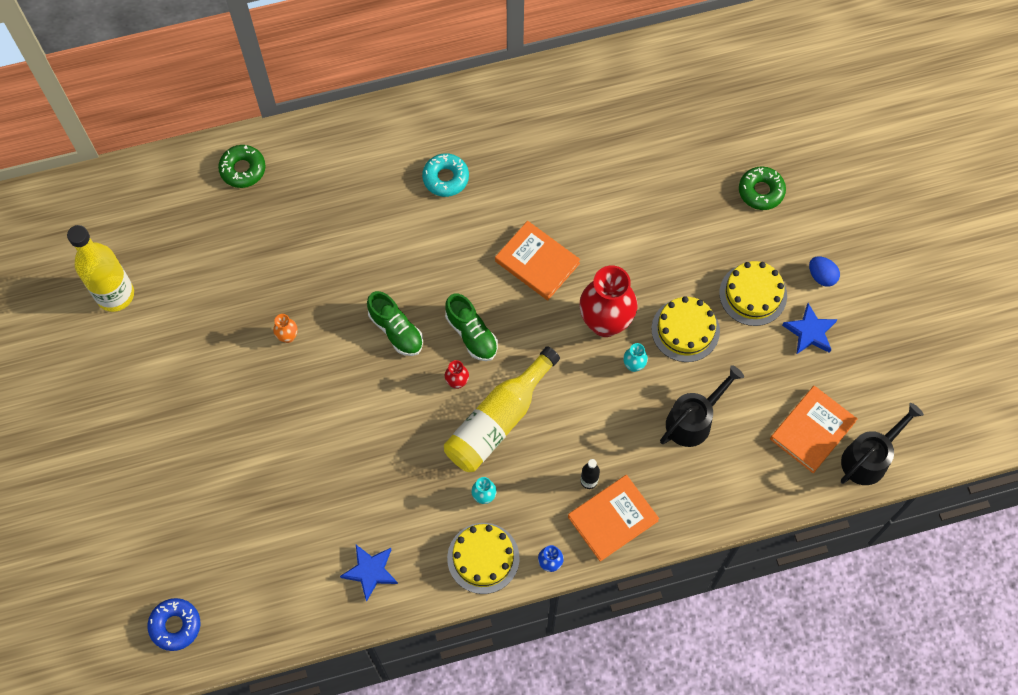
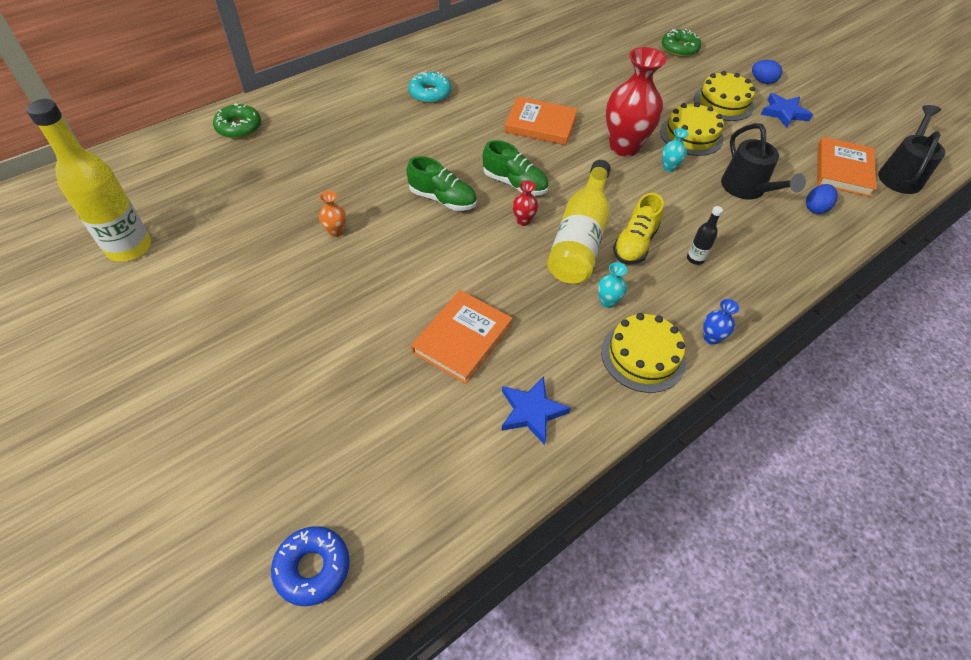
camera: 25 degrees left, 15 degrees down
orange book [568,475,659,562] -> orange book moved to [411,290,513,384]
black watering can [660,365,744,447] -> black watering can turned 135 degrees clockwise [721,123,806,200]
none -> yellow shoe [613,193,664,264]
none -> blue egg [806,184,838,214]

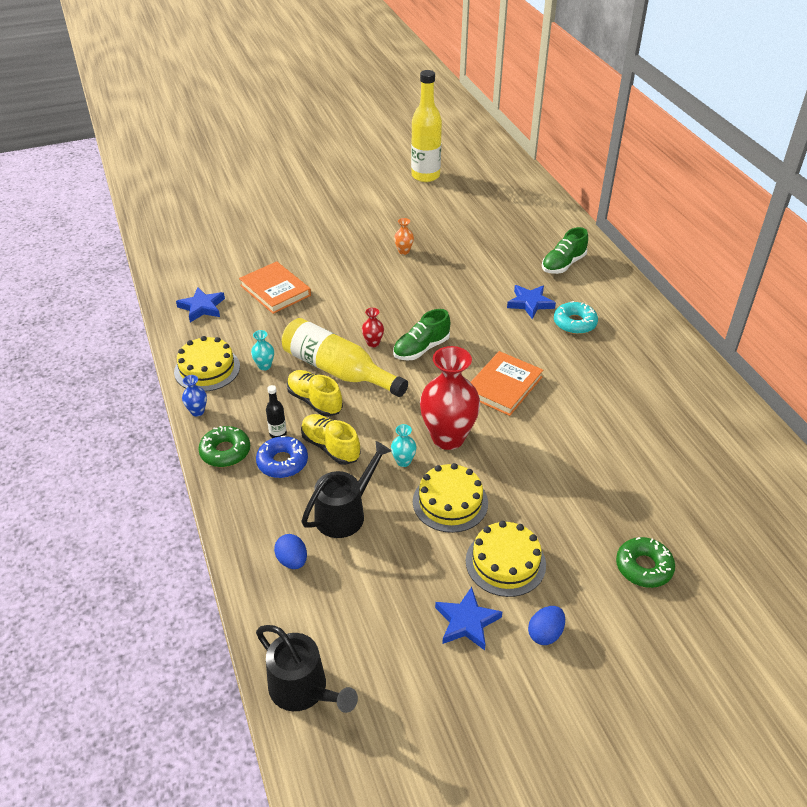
camera: 110 degrees right, 10 degrees down
green donut [213,103,261,139] -> green donut moved to [198,426,250,467]
blue donut [271,526,350,606] -> blue donut moved to [256,436,308,478]
green shoe [407,156,477,211] -> green shoe moved to [542,227,588,274]
black watering can [721,123,806,200] -> black watering can turned 135 degrees clockwise [302,441,391,538]
orange book [817,137,877,197] -> none
none -> yellow shoe [301,414,361,465]
none -> blue star [507,285,556,319]

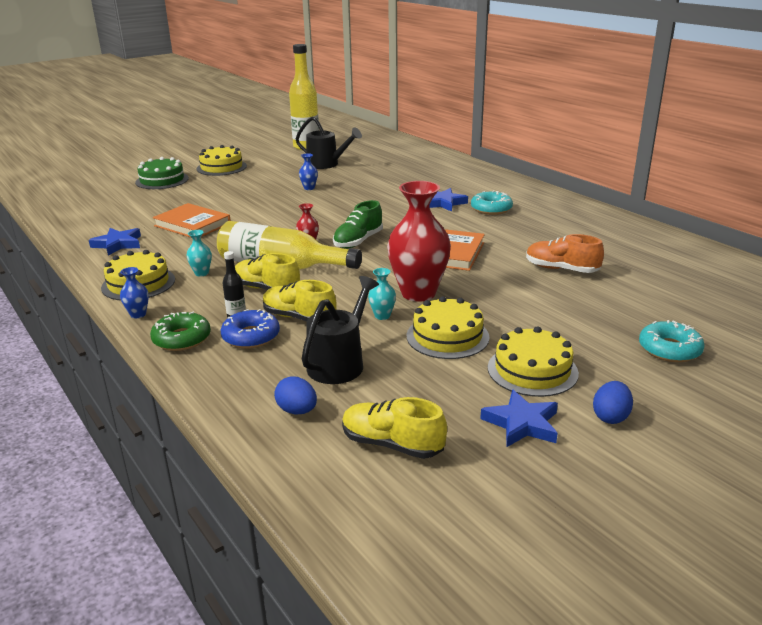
camera: 15 degrees left, 15 degrees down
black watering can [256,625,358,713] -> black watering can moved to [296,116,362,169]
orange vase [394,218,414,255] -> blue vase [299,153,318,190]
green shoe [542,227,588,274] -> none
green donut [616,537,675,588] -> turquoise donut [639,320,705,362]
none -> green cake [135,157,189,189]
none -> yellow cake [196,145,247,176]
none -> yellow shoe [342,397,447,459]
none -> orange shoe [526,234,604,273]

